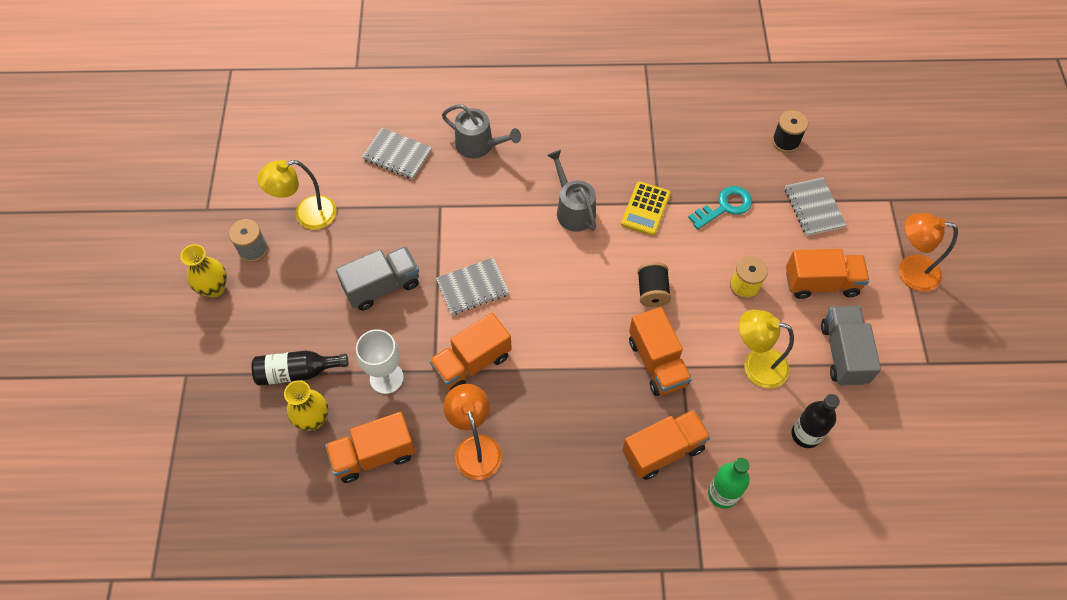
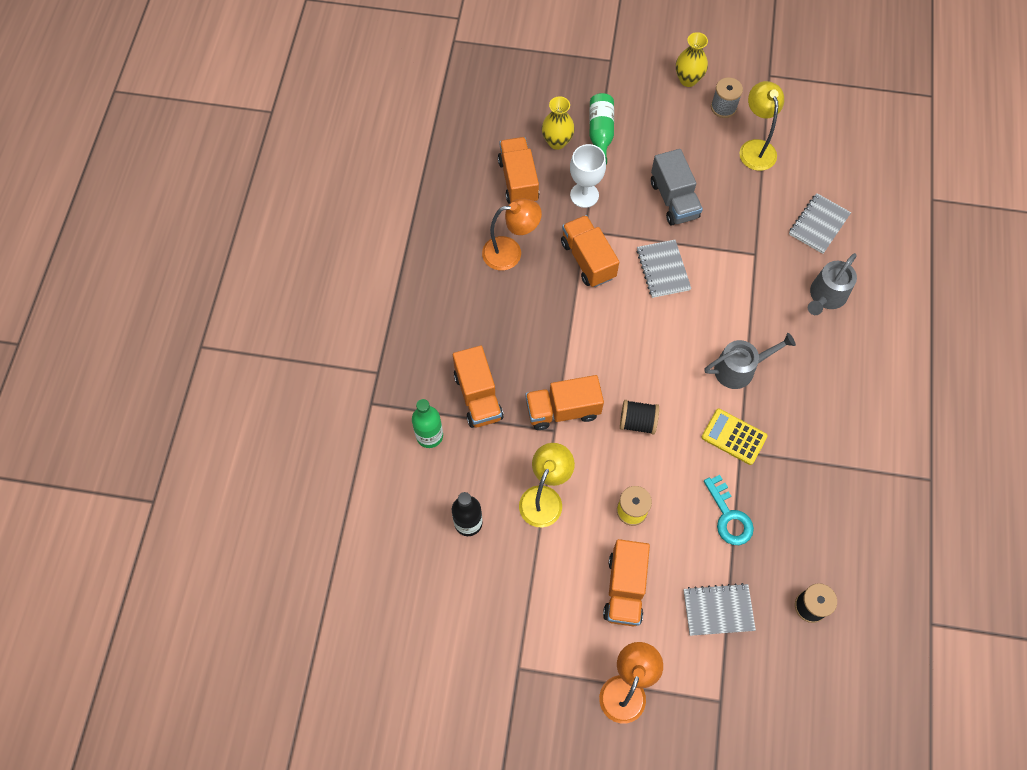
camera: 100 degrees right, 5 degrees up
black bottle [252,350,348,386] -> green bottle [589,93,614,164]
grey truck [821,306,881,386] -> none

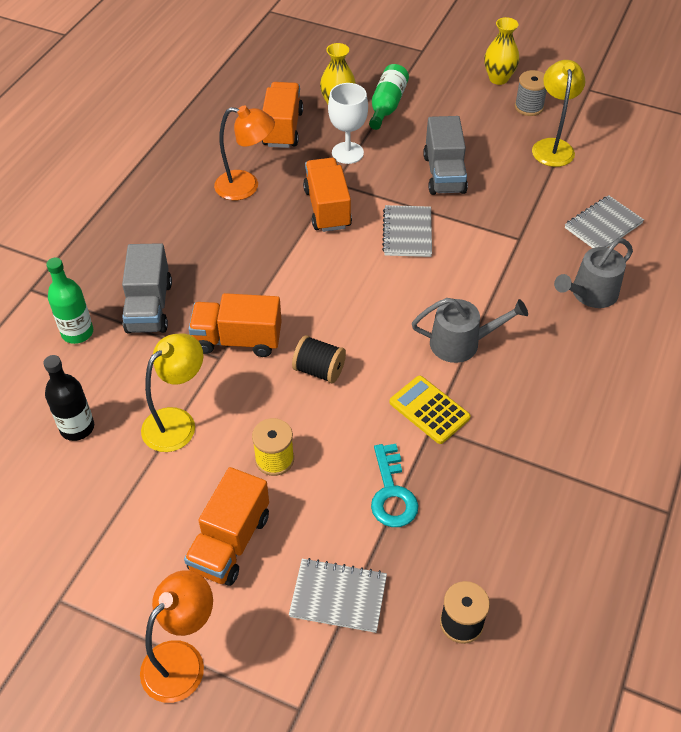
camera: 15 degrees right, 15 degrees down
orange truck [453,345,504,428] -> grey truck [122,243,172,334]

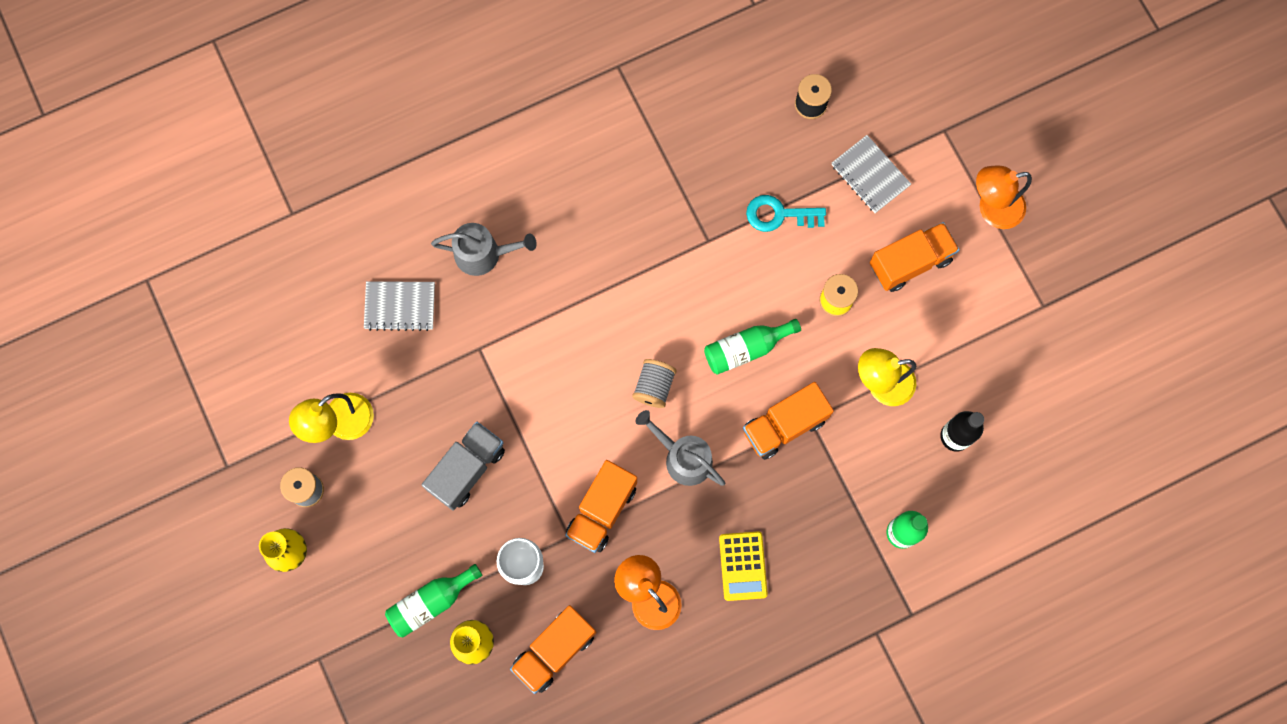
camera: 140 degrees left, 25 degrees up
grey truck [122,243,172,334] -> none
orange truck [189,293,282,357] -> orange truck turned 105 degrees clockwise [743,382,834,460]
black spool [292,335,346,383] -> green bottle [704,319,801,375]
turquoise key [371,444,418,527] -> turquoise key turned 120 degrees counterclockwise [746,195,826,232]
grey notebook [382,205,432,257] -> none
yellow calculator [389,376,471,444] -> yellow calculator moved to [719,532,768,601]
grey watering can [412,298,528,363] -> grey watering can moved to [636,410,726,486]
none -> grey spool [632,359,677,408]

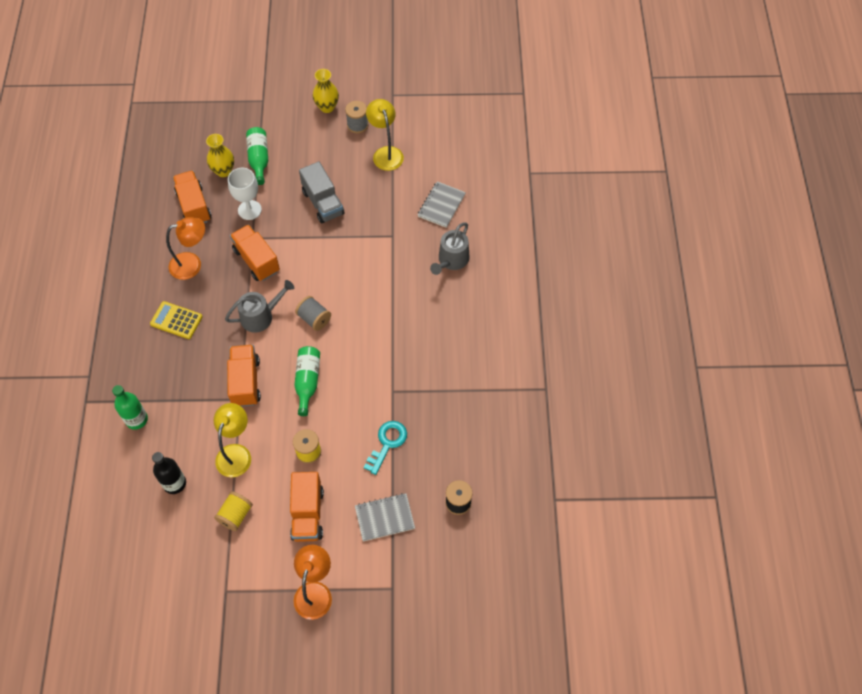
camera: 115 degrees right, 15 degrees down
none -> yellow spool [214,491,253,531]

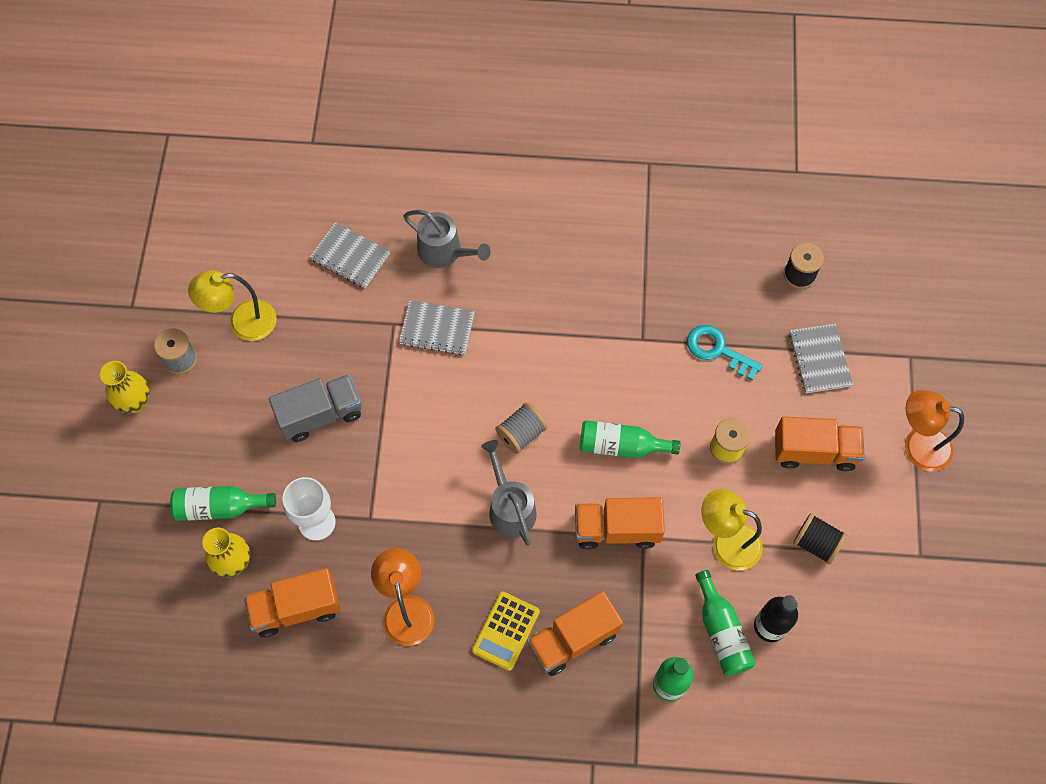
camera: 85 degrees left, 5 degrees up
yellow spool [214,491,253,531] -> black spool [793,513,847,565]
orange truck [230,225,280,281] -> orange truck moved to [527,591,623,676]
none -> grey notebook [399,300,475,355]
none -> green bottle [695,570,756,676]

